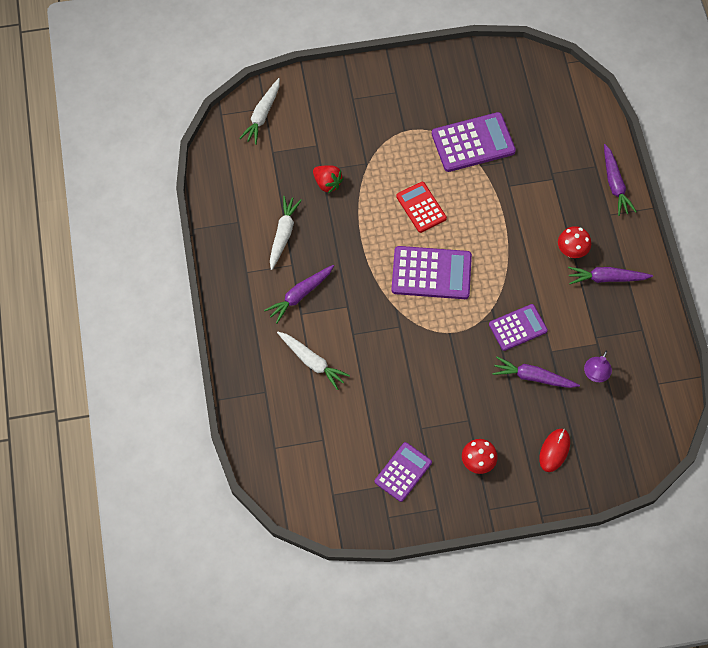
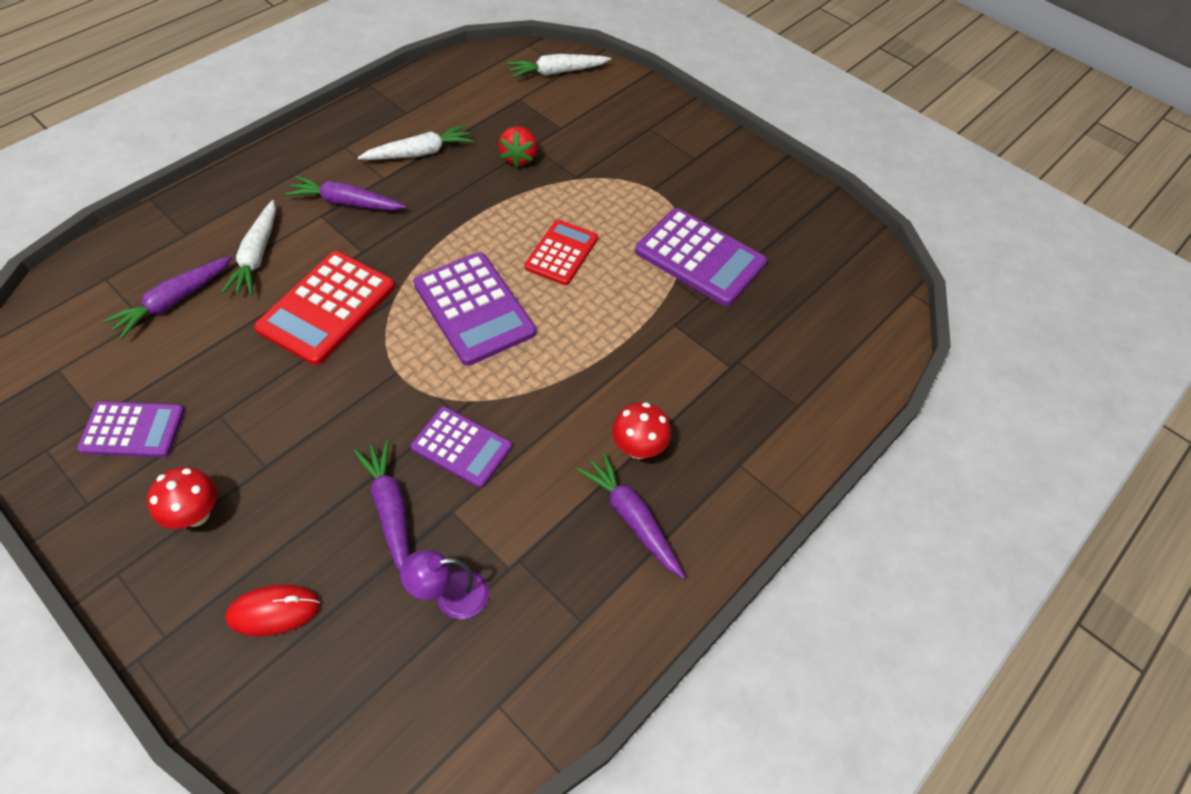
camera: 50 degrees right, 10 degrees down
purple carrot [604,144,637,216] -> purple carrot moved to [104,256,232,339]
none -> red calculator [254,251,395,366]

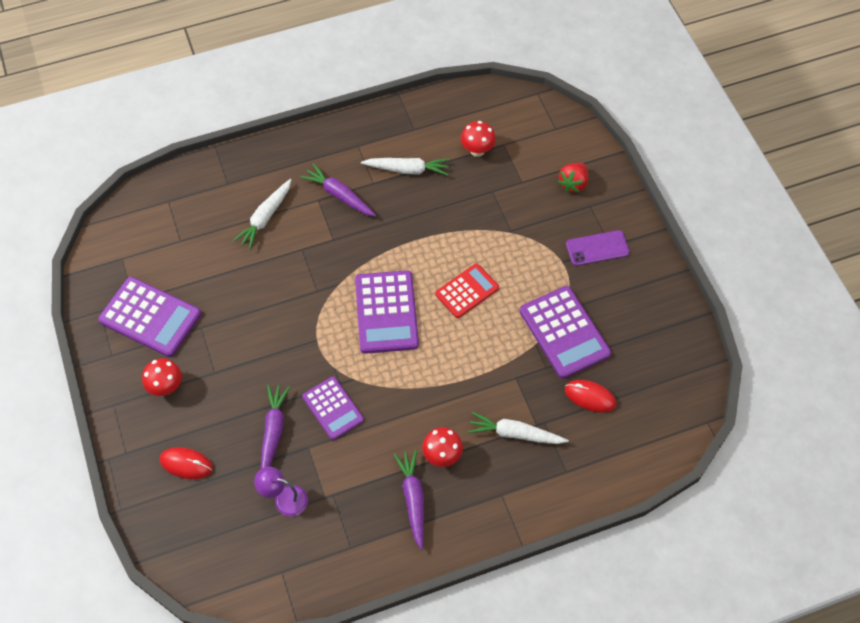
camera: 30 degrees right, 5 degrees up
purple calculator [77,401,185,457] -> purple calculator [98,277,201,357], size x1.56
purple carrot [104,256,232,339] -> none
red calculator [254,251,395,366] -> none
red strawberry [498,126,537,168] -> red strawberry moved to [557,163,588,193]
white carrot [507,54,611,78] -> white carrot moved to [468,412,569,444]
none -> red mushroom [461,121,496,157]
none -> red mouse [565,380,616,412]
none -> purple phone [566,230,630,266]

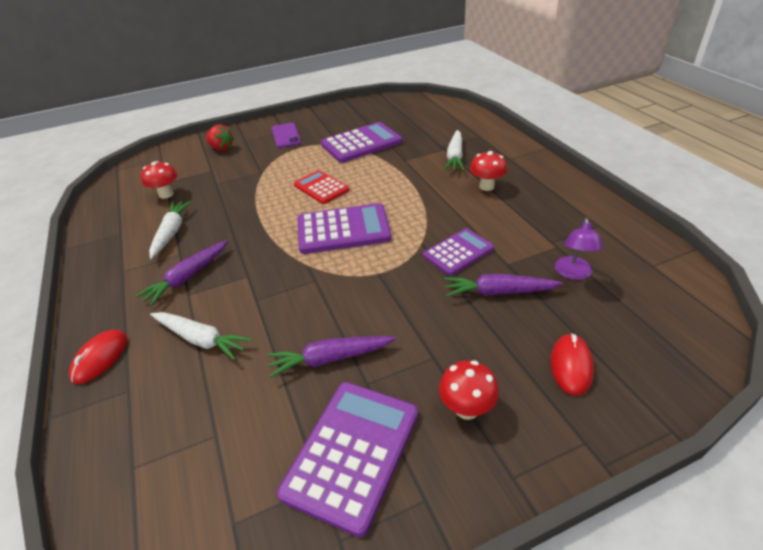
camera: 90 degrees left, 20 degrees down
purple carrot [393,450,424,550] -> purple carrot moved to [267,336,396,378]
red mouse [565,380,616,412] -> red mouse moved to [69,330,127,384]

